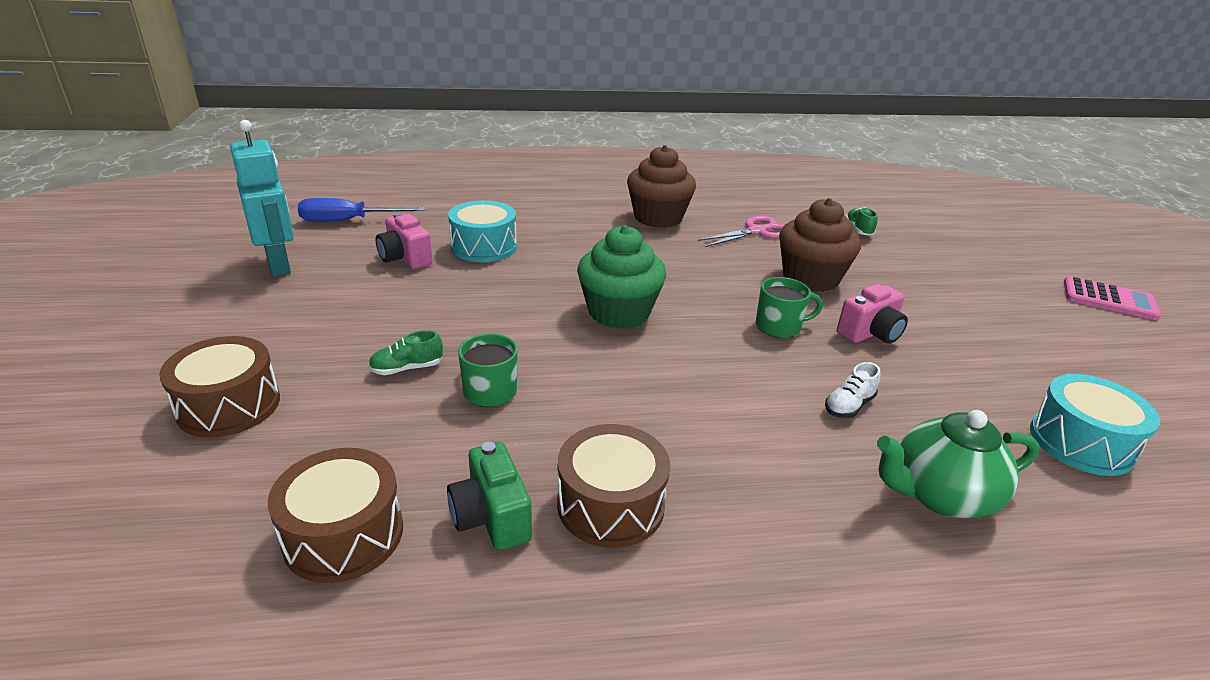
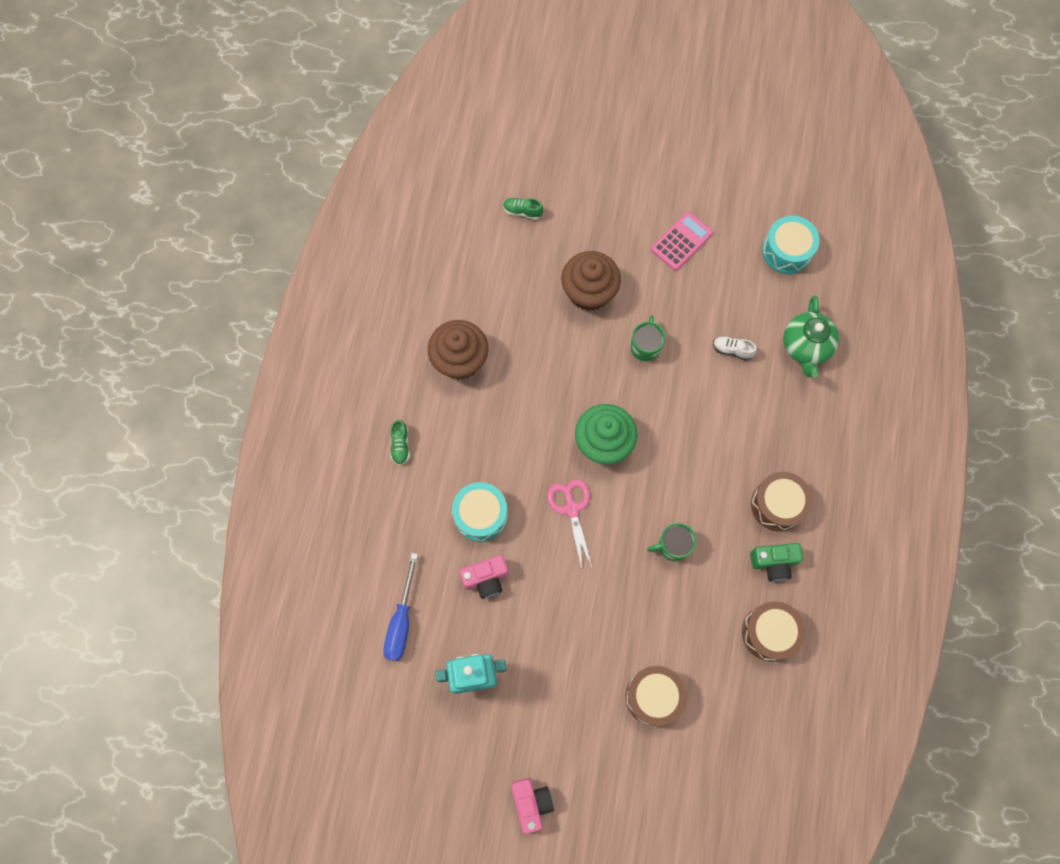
camera: 70 degrees left, 40 degrees up
green shoe [368,330,443,375] -> green shoe moved to [391,420,410,466]
pink scissors [698,216,784,247] -> pink scissors moved to [547,479,592,569]
white shoe [825,362,880,418] -> white shoe turned 135 degrees clockwise [713,336,757,361]
pink camera [837,284,908,344] -> pink camera moved to [511,778,554,834]
pink calculator [1064,276,1161,320] -> pink calculator moved to [651,212,713,271]

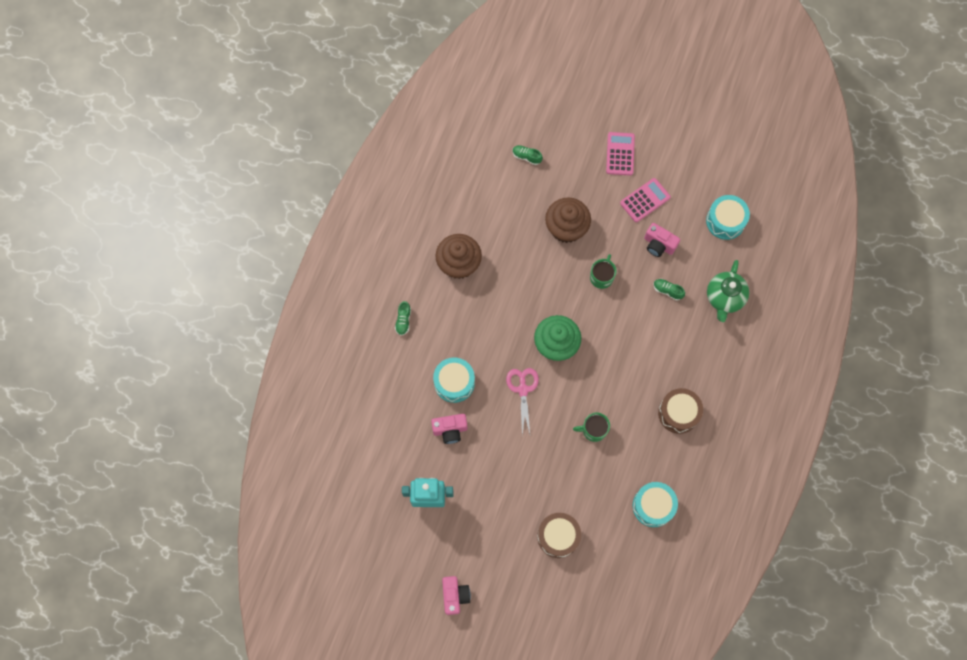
camera: 10 degrees right, 0 degrees up
blue screwdriver [383,553,418,661] -> none
white shoe [713,336,757,361] -> green shoe [653,279,685,301]
brown drum [742,601,806,661] -> turquoise drum [633,482,678,527]
green camera [750,543,803,582] -> none
none -> pink calculator [606,132,635,176]
none -> pink camera [644,223,680,257]

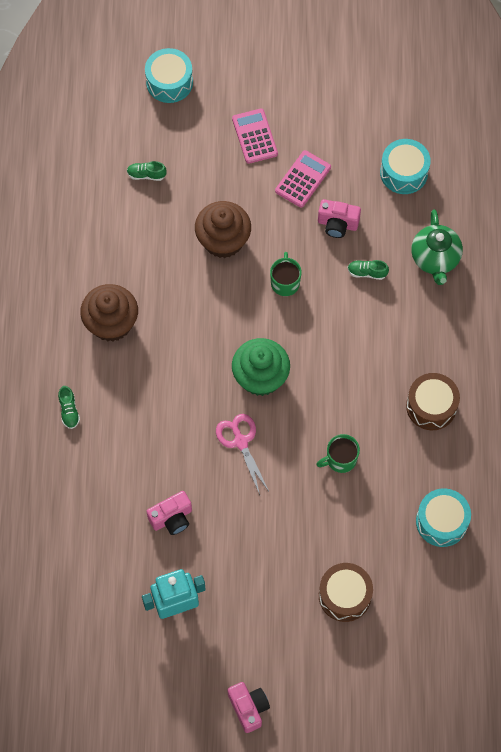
camera: 20 degrees left, 5 degrees down
turquoise drum [433,357,475,403] -> turquoise drum moved to [145,48,193,103]

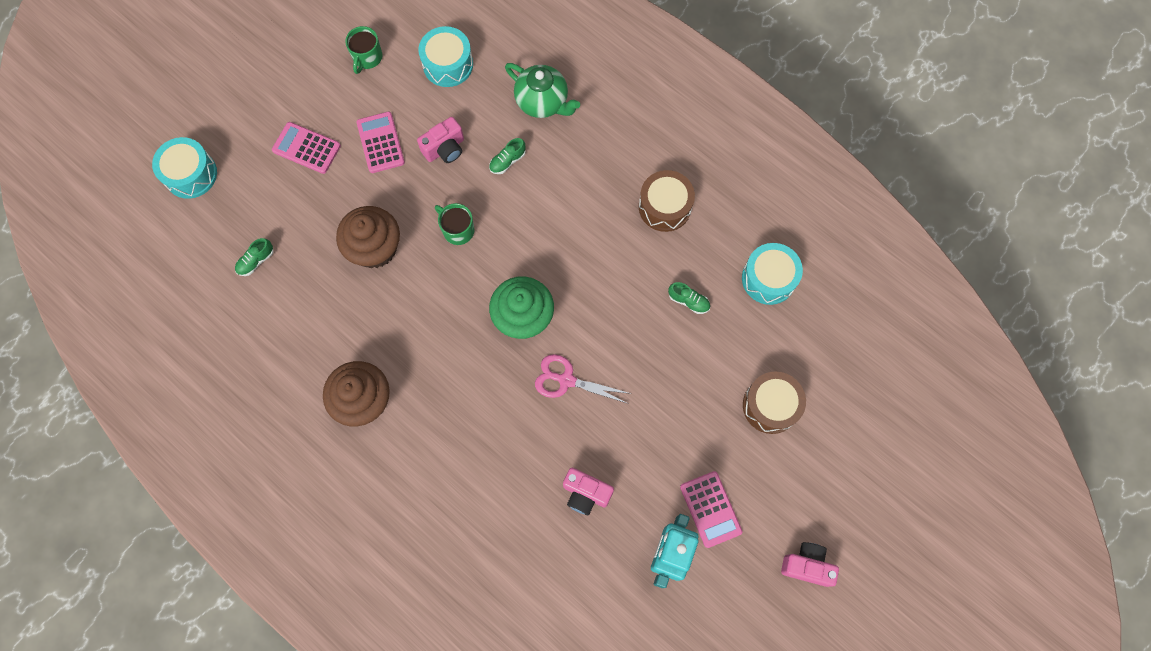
camera: 50 degrees left, 5 degrees up
green shoe [58,386,80,429] -> green shoe moved to [668,282,710,314]
pink camera [146,491,192,535] -> pink camera turned 105 degrees clockwise [563,468,614,515]
green mug [316,434,360,473] -> green mug moved to [345,26,382,74]
none -> pink calculator [680,471,743,548]

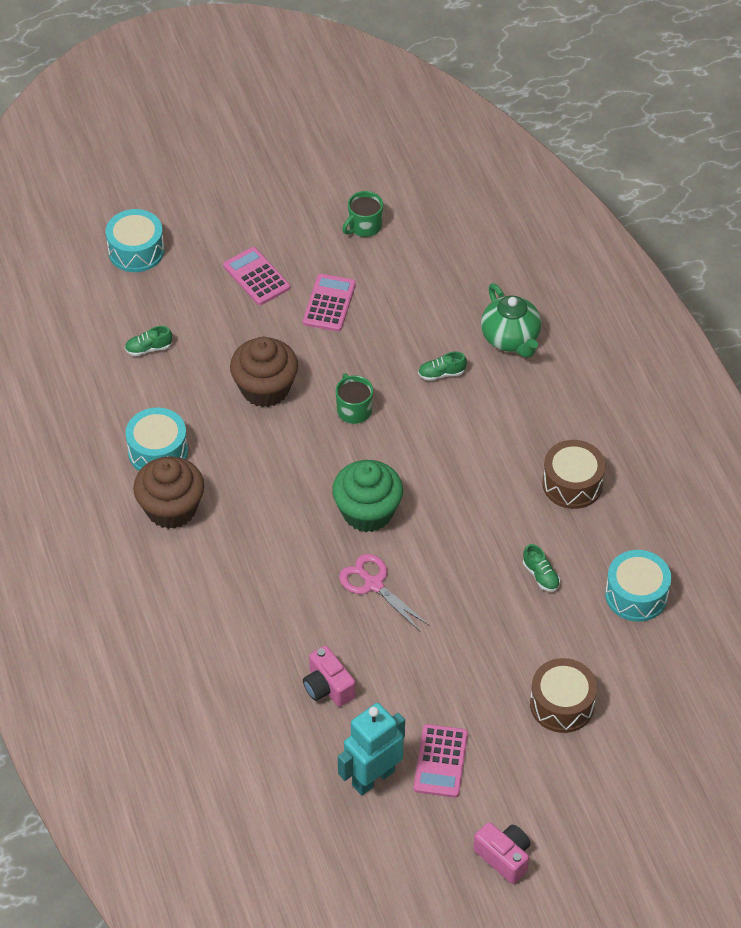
camera: 30 degrees right, 20 degrees down
pink camera [417,117,464,163] -> none
turquoise drum [418,26,473,87] -> turquoise drum moved to [125,408,188,471]

